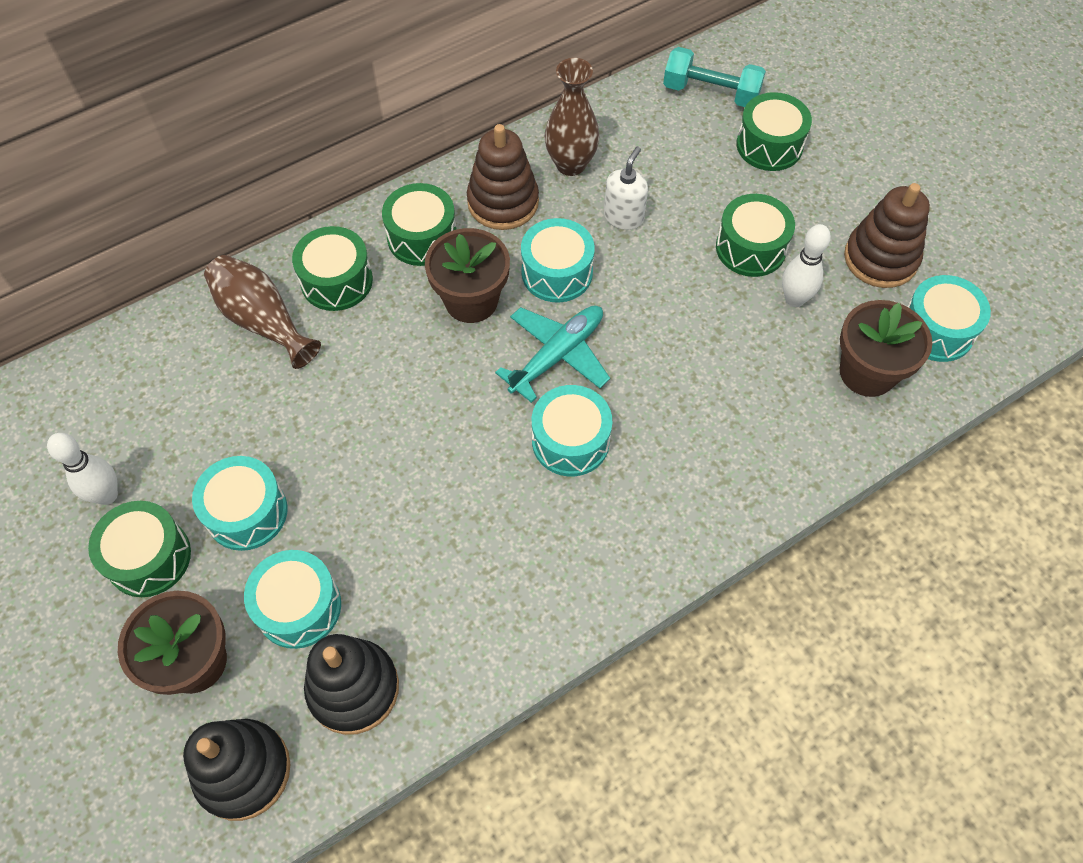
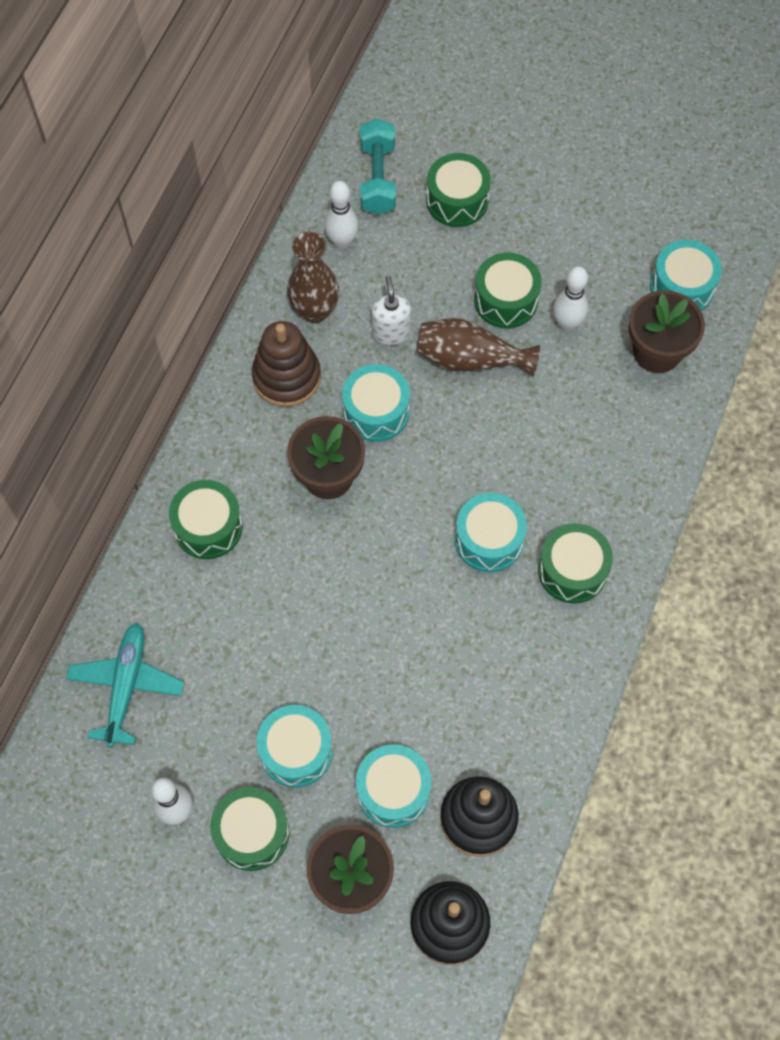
camera: 35 degrees left, 5 degrees up
brown vase [204,255,321,369] -> brown vase moved to [416,318,540,377]
green drum [382,183,457,266] -> green drum moved to [538,523,613,603]
turquoise plane [495,305,610,403] -> turquoise plane moved to [66,623,184,747]
turquoise dumbbell [663,47,766,107] -> turquoise dumbbell turned 75 degrees counterclockwise [360,119,396,215]
brown stacking toy [844,183,930,288] -> none
none -> white bowling pin [325,181,359,249]

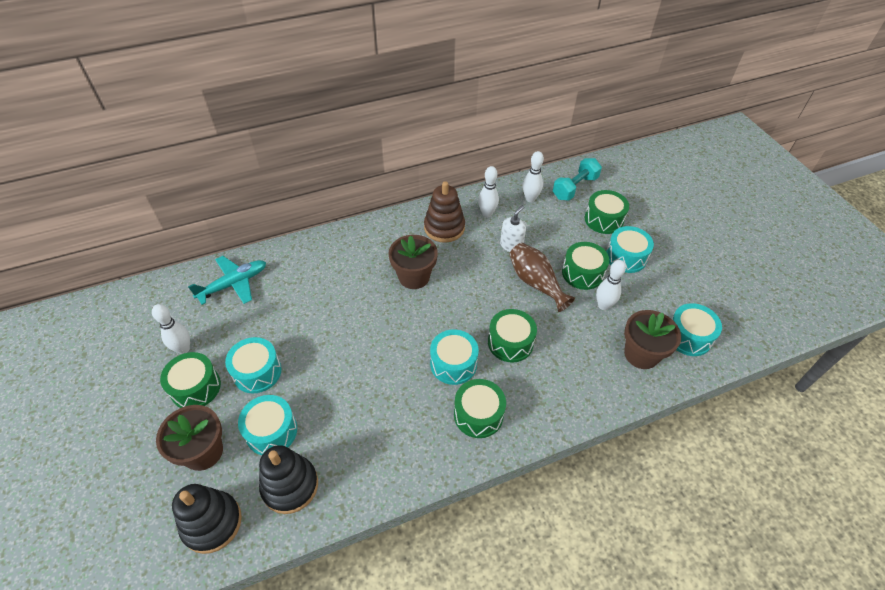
camera: 45 degrees right, 15 degrees down
green drum [169,480,243,559] -> green drum moved to [488,309,537,363]
brown vase [287,232,339,323] -> white bowling pin [478,166,499,217]
turquoise drum [342,364,410,442] -> turquoise drum moved to [606,226,654,273]

